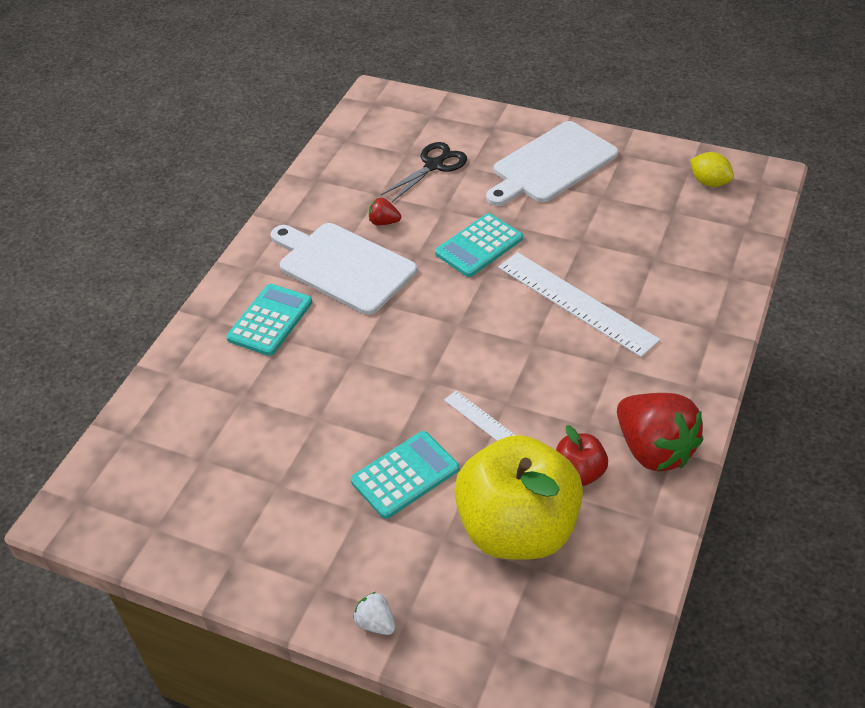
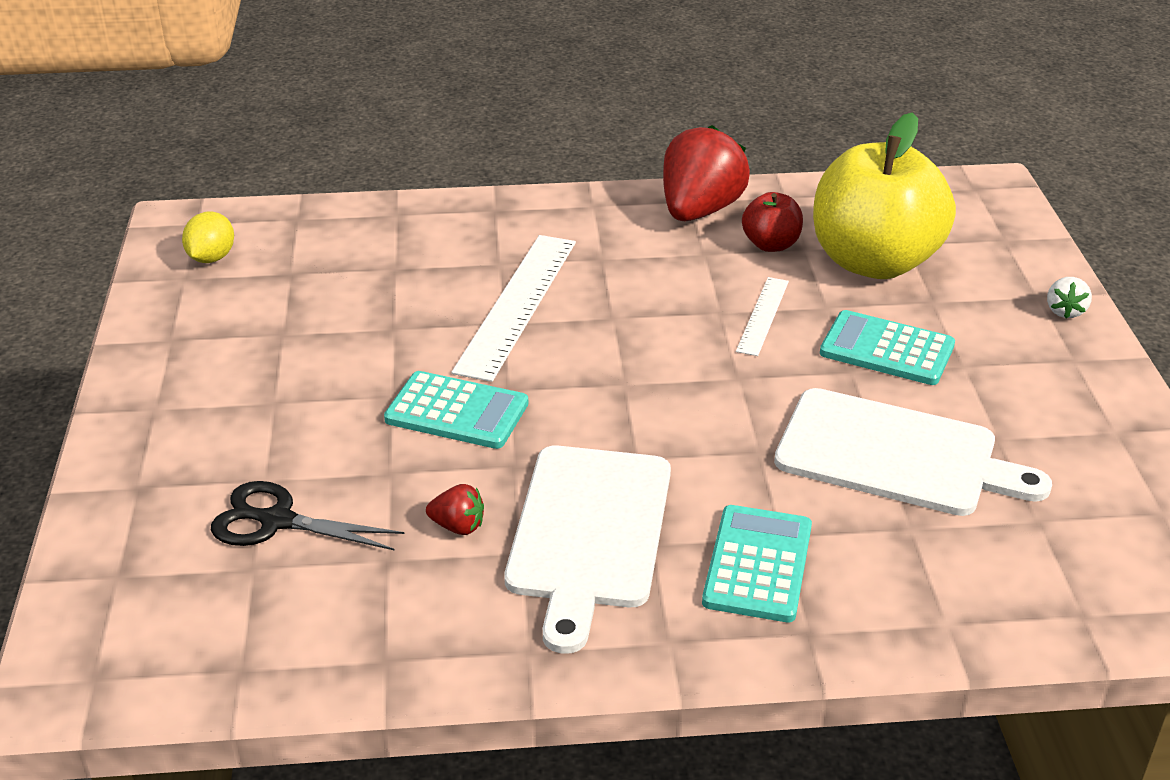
camera: 120 degrees left, 10 degrees down
turquoise calculator [226,284,312,356] -> turquoise calculator turned 105 degrees clockwise [702,505,812,622]
red strawberry [369,198,401,225] -> red strawberry turned 60 degrees counterclockwise [426,484,484,535]
white cutting board [486,121,618,206] -> white cutting board moved to [774,388,1052,516]

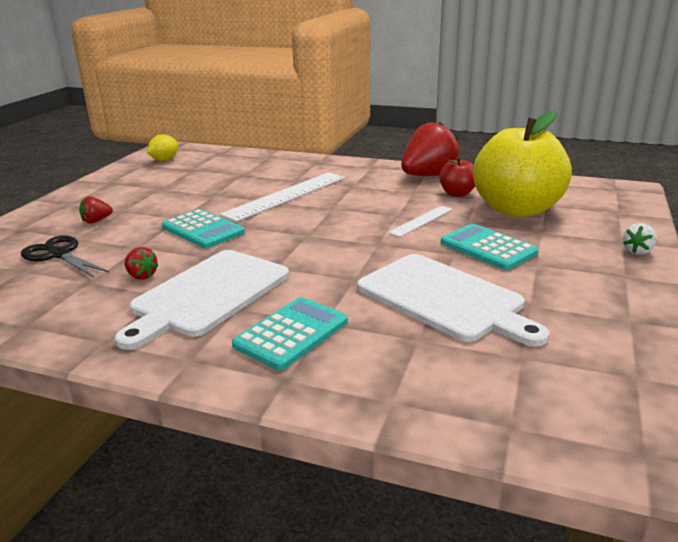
camera: 25 degrees right, 10 degrees down
none -> red strawberry [79,196,113,224]

